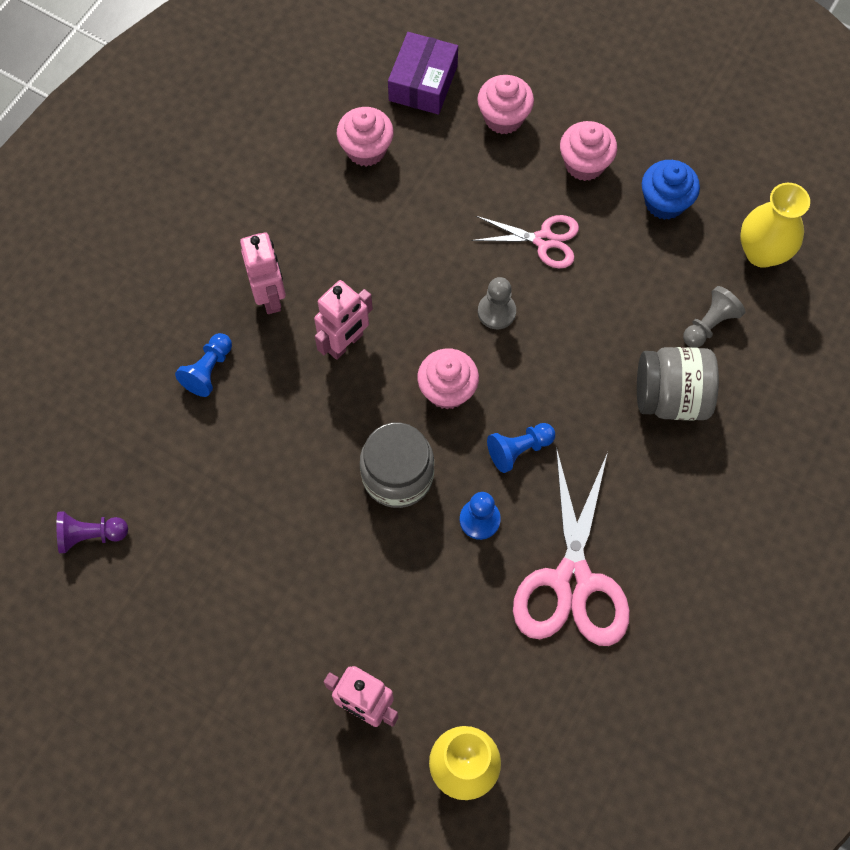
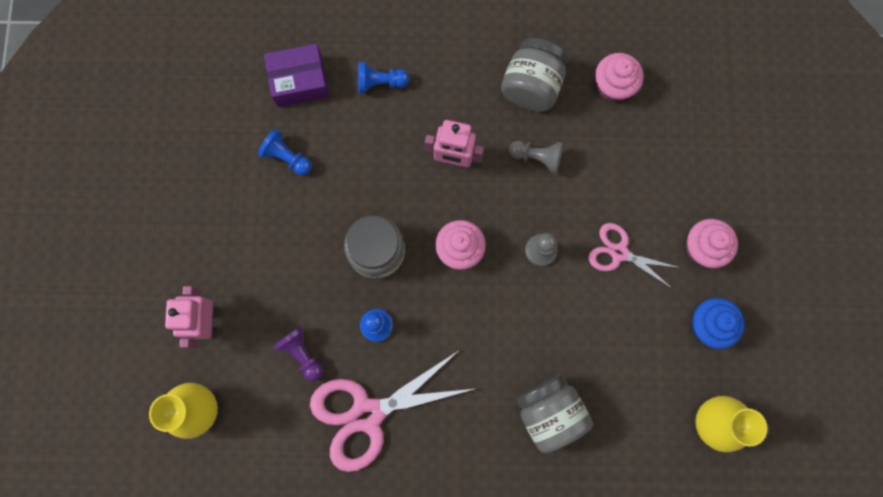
camera: 60 degrees right, 10 degrees up
purple pawn [56,511,128,553] -> purple pawn moved to [273,326,323,381]
pink robot [240,233,286,314] -> none
purple box [388,32,458,115] -> purple box moved to [264,44,329,107]
pink scissors [471,215,579,268] -> pink scissors turned 135 degrees clockwise [588,223,680,289]
pink cupcake [477,75,534,134] -> none
blue pawn [487,423,555,473] -> blue pawn moved to [258,129,312,175]
grey pawn [683,286,746,348] -> grey pawn moved to [509,141,563,174]
none -> grey jar [501,38,568,112]

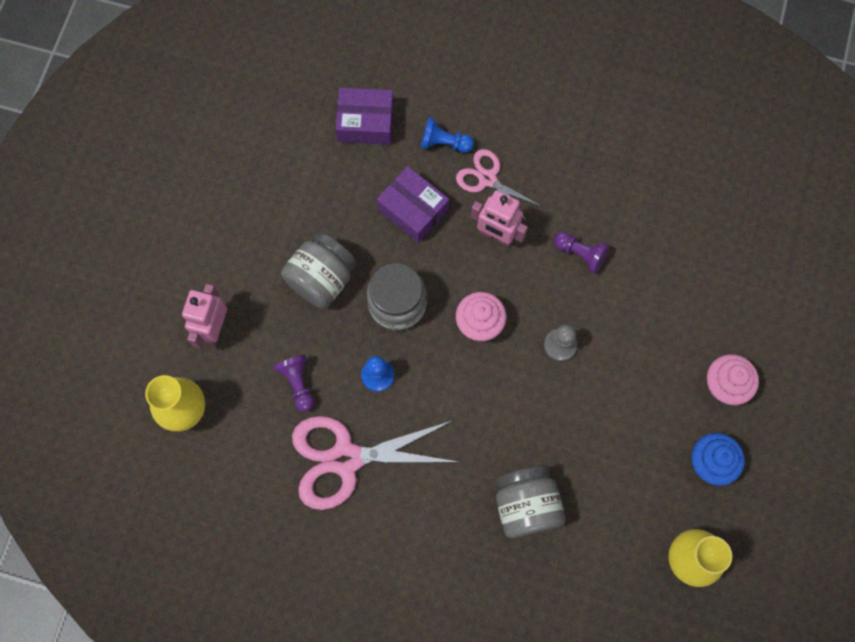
camera: 15 degrees right, 5 degrees down
blue pawn [258,129,312,175] -> none
grey jar [501,38,568,112] -> grey jar moved to [281,232,357,308]
grey pawn [509,141,563,174] -> purple pawn [554,232,609,274]
pink scissors [588,223,680,289] -> pink scissors moved to [456,149,541,223]
pink cupcake [595,53,644,102] -> none
none -> purple box [377,166,449,243]

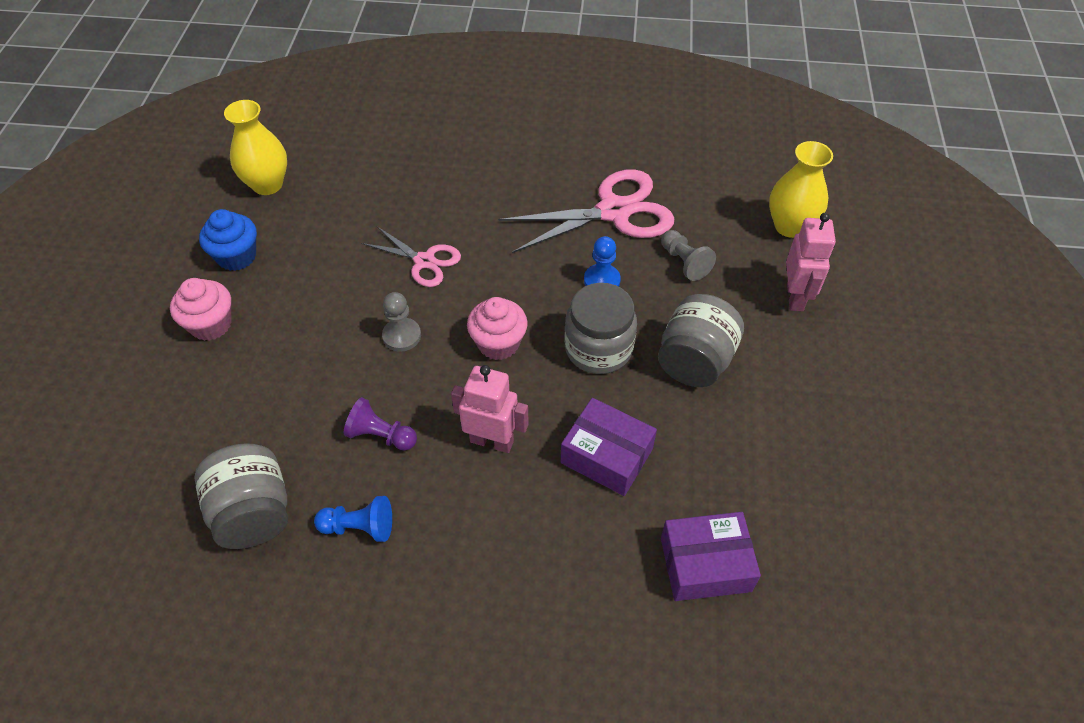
camera: 170 degrees right, 20 degrees down
purple pawn [273,355,314,412] -> grey pawn [661,230,716,281]
blue pawn [421,117,474,153] -> blue pawn moved to [314,496,392,542]
pink scissors [456,149,541,223] -> pink scissors moved to [361,227,461,287]
grey jar [495,465,566,538] -> grey jar moved to [195,443,288,549]

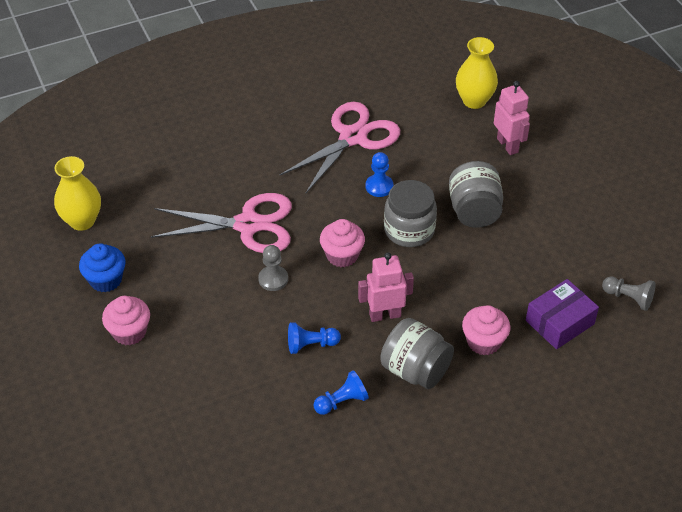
camera: 30 degrees left, 5 degrees down
grey jar [195,443,288,549] -> grey jar moved to [380,318,454,389]
purple pawn [344,397,417,451] -> blue pawn [288,322,341,354]
pink scissors [361,227,461,287] -> pink scissors [151,193,292,253], size x1.75
purple box [561,398,657,496] -> none
grey pawn [661,230,716,281] -> grey pawn moved to [602,277,656,311]
none -> pink cupcake [462,305,510,355]

